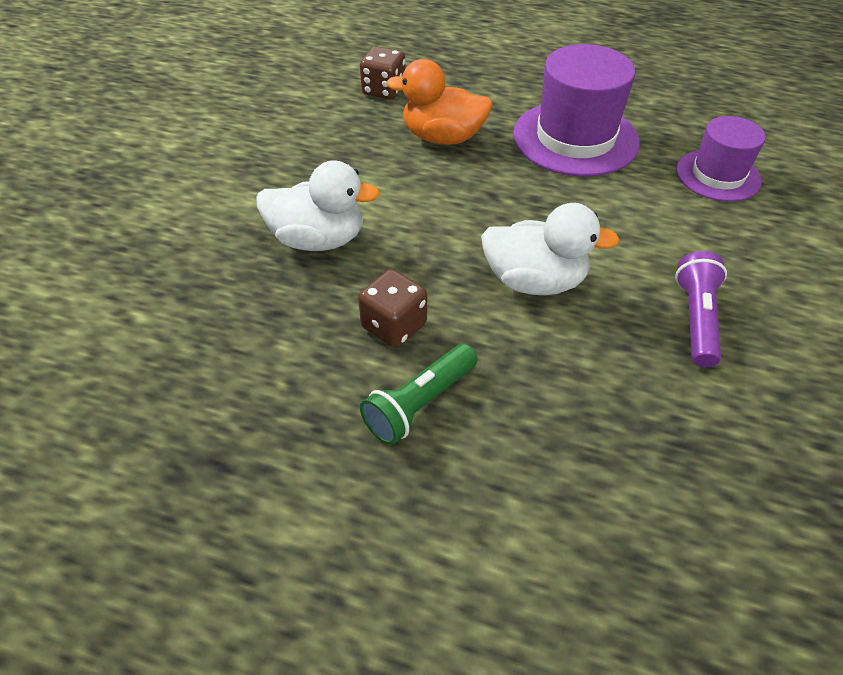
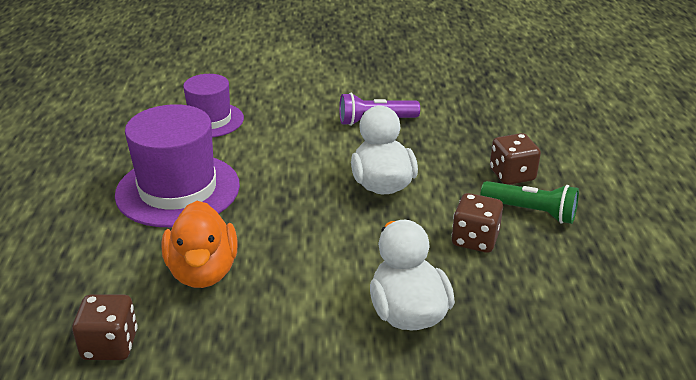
camera: 110 degrees left, 15 degrees down
none -> brown dice [490,133,541,185]

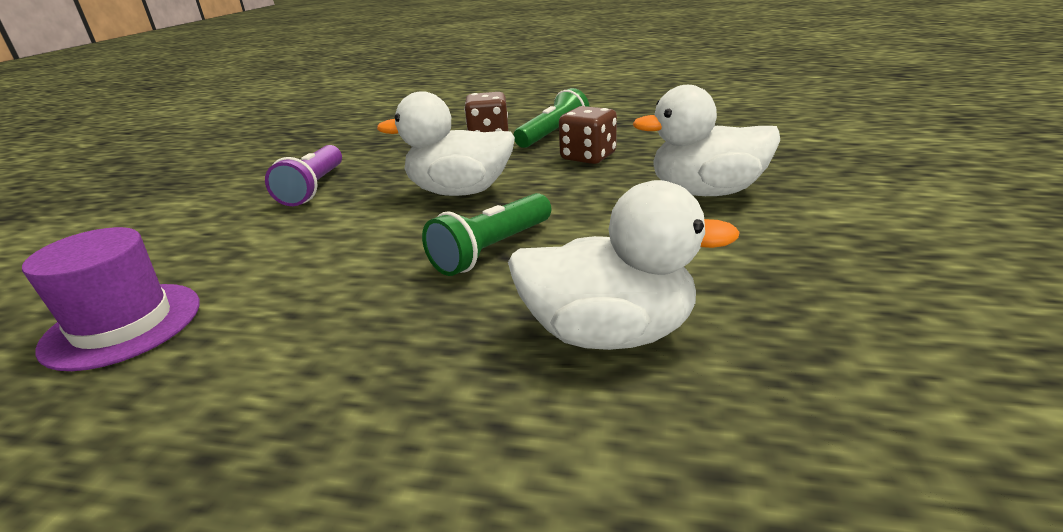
camera: 75 degrees left, 5 degrees down
brown dice [72,295,138,360] -> none
purple hat [115,104,240,227] -> none
orange duck [161,201,238,288] -> white duck [508,180,740,350]
none -> green flashlight [422,193,551,276]

